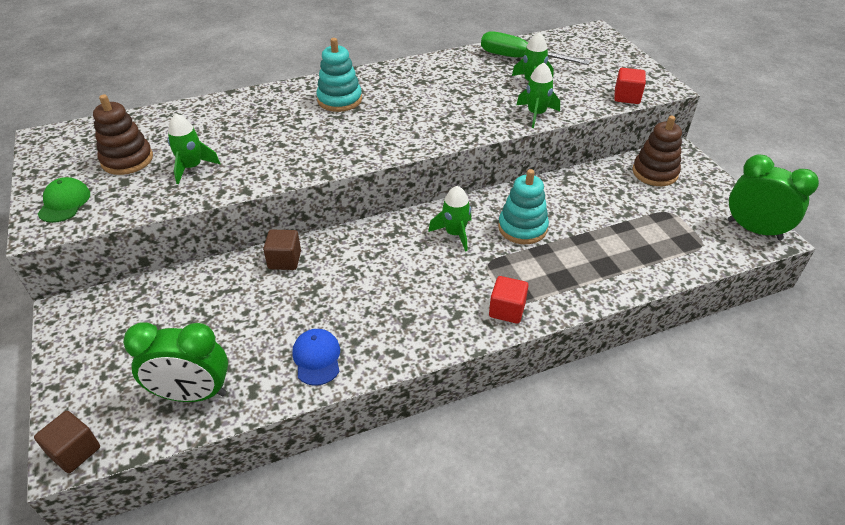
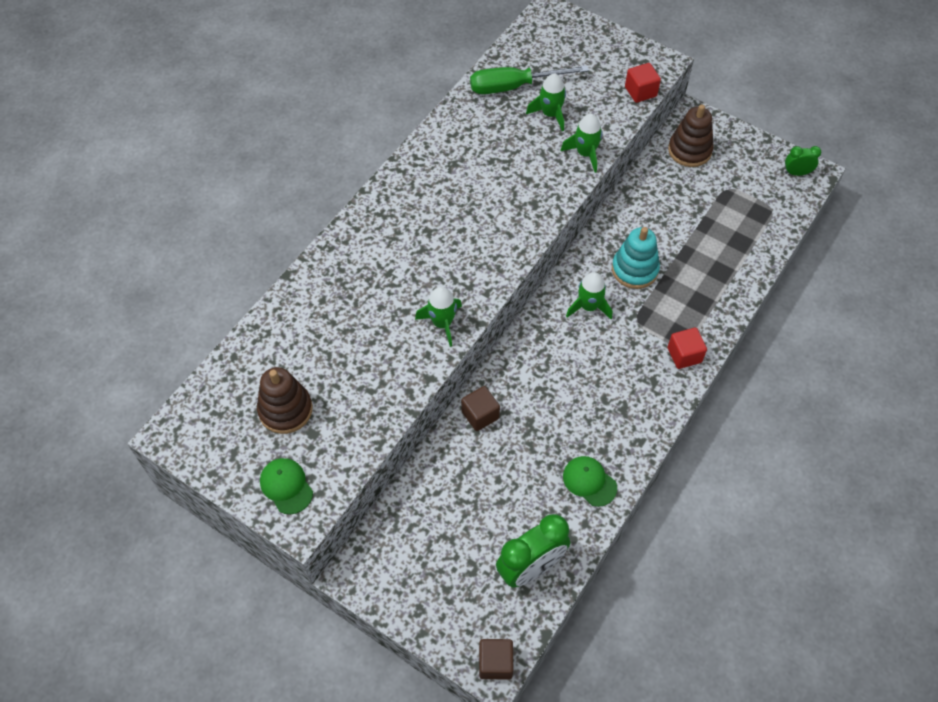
camera: 35 degrees left, 15 degrees up
green rocket [168,114,220,184] -> green rocket moved to [415,287,462,347]
blue cap [292,329,340,386] -> green cap [563,456,617,507]
turquoise stacking toy [316,38,362,112] -> none
green clock [728,155,819,240] -> green clock [785,146,821,176], size x0.51

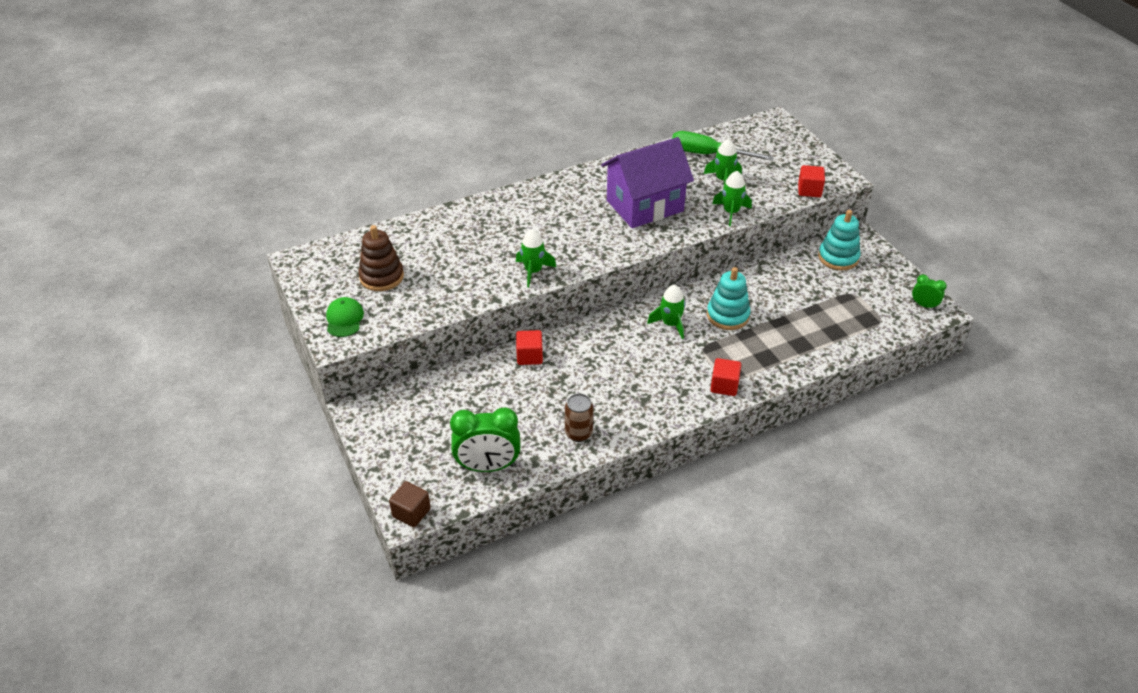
camera: 30 degrees right, 15 degrees down
brown cube [461,386,500,431] -> red cube [516,330,543,365]
green cap [563,456,617,507] -> brown can [565,393,593,442]
brown stacking toy [668,104,714,167] -> turquoise stacking toy [818,210,860,270]
none -> purple house [601,137,694,228]

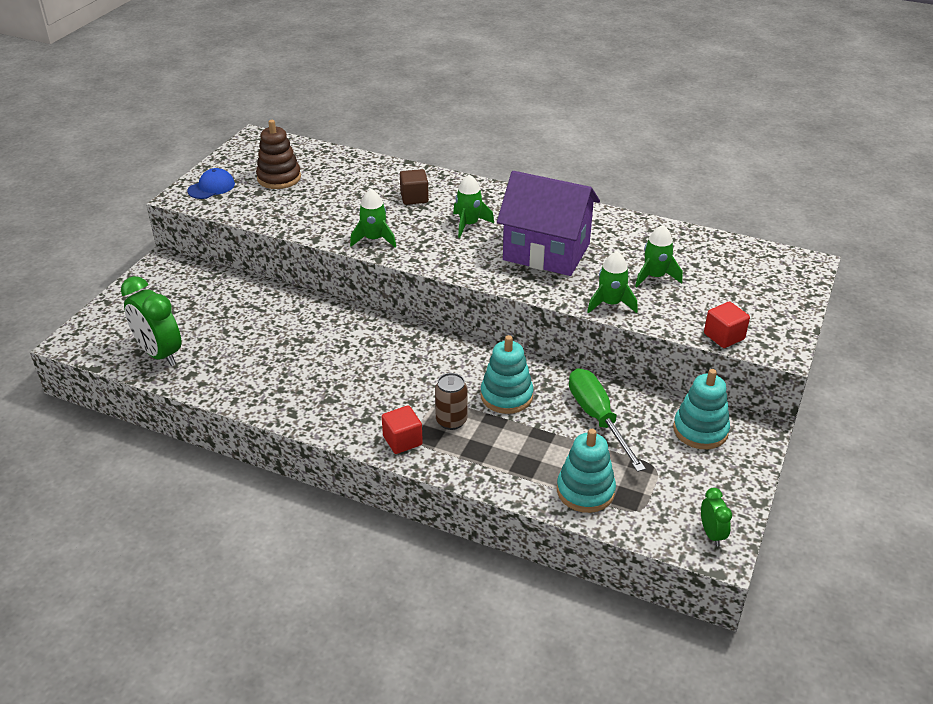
camera: 50 degrees right, 5 degrees down
green cap [326,297,364,337] -> blue cap [187,168,235,199]
brown cube [389,481,431,527] -> brown cube moved to [400,169,429,205]
red cube [516,330,543,365] -> none
brown can [565,393,593,442] -> brown can moved to [435,373,467,430]
green rocket [647,285,685,339] -> green rocket moved to [453,174,494,238]
green screwdriver [672,131,774,161] -> green screwdriver moved to [569,368,646,472]
none -> turquoise stacking toy [557,429,616,513]

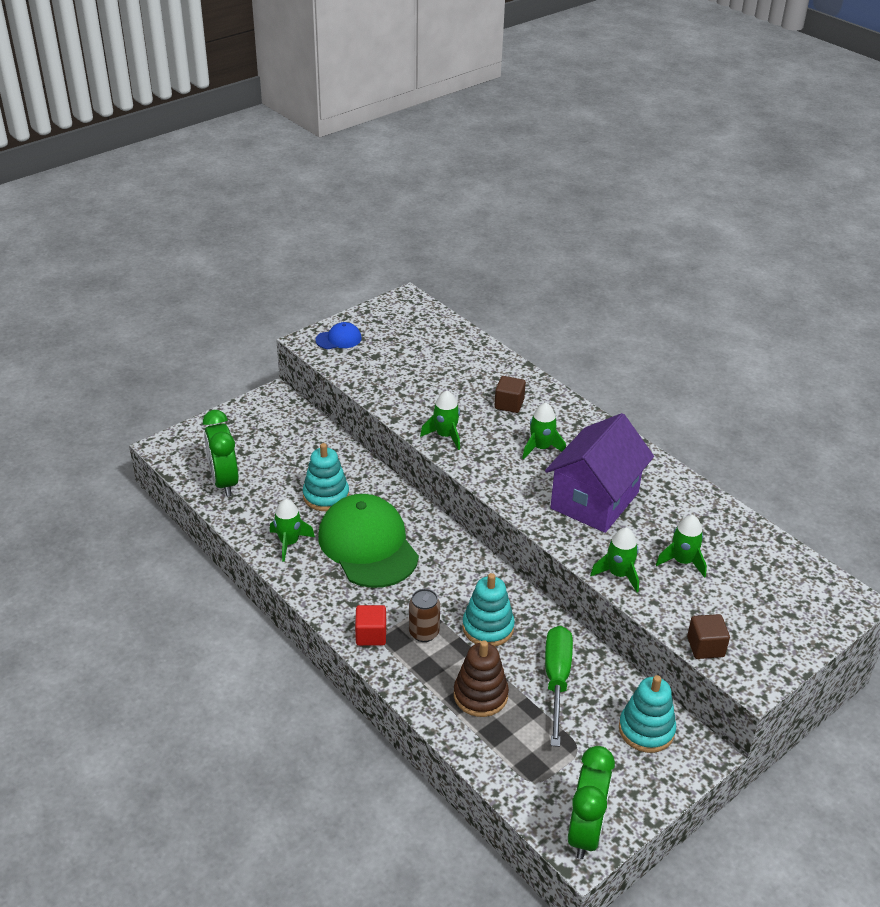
camera: 25 degrees right, 0 degrees up
brown stacking toy [256,120,301,189] -> brown stacking toy moved to [454,640,509,717]
purple house [497,171,600,276] -> purple house turned 75 degrees clockwise [545,413,654,533]
turquoise stacking toy [557,429,616,513] -> turquoise stacking toy moved to [303,443,349,511]
green clock [701,488,732,546] -> green clock [568,746,615,859], size x1.94
red cube [704,302,750,348] -> brown cube [687,614,730,659]
none -> green rocket [270,499,315,562]
none -> green cap [318,494,419,588]

